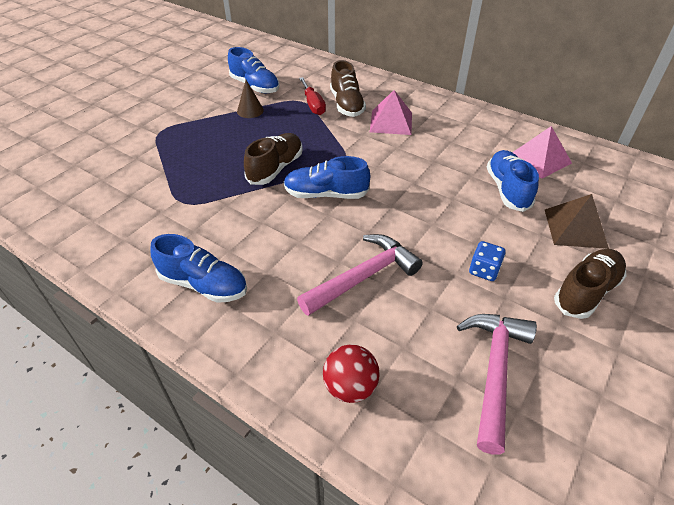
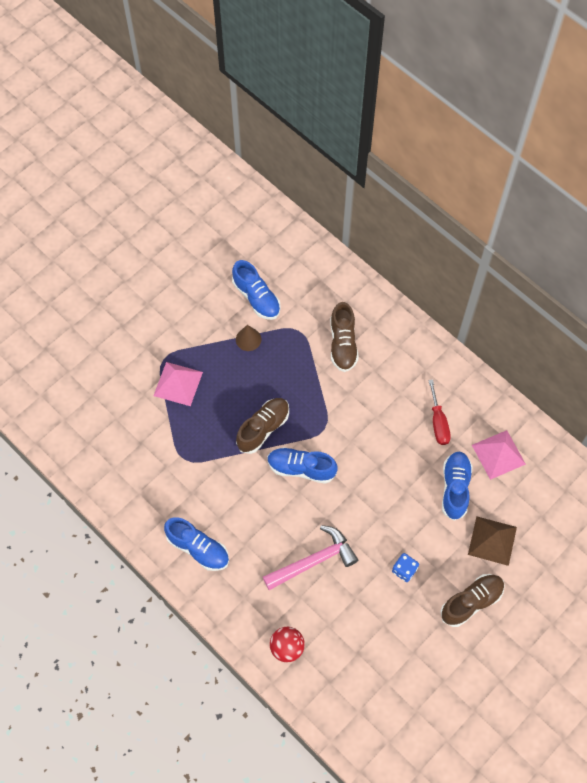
camera: 10 degrees right, 20 degrees up
red screwdriver [299,77,326,115] -> red screwdriver moved to [428,379,451,445]
pink pyramid [370,90,412,135] -> pink pyramid moved to [153,362,203,406]
pink hammer [457,314,537,455] -> none

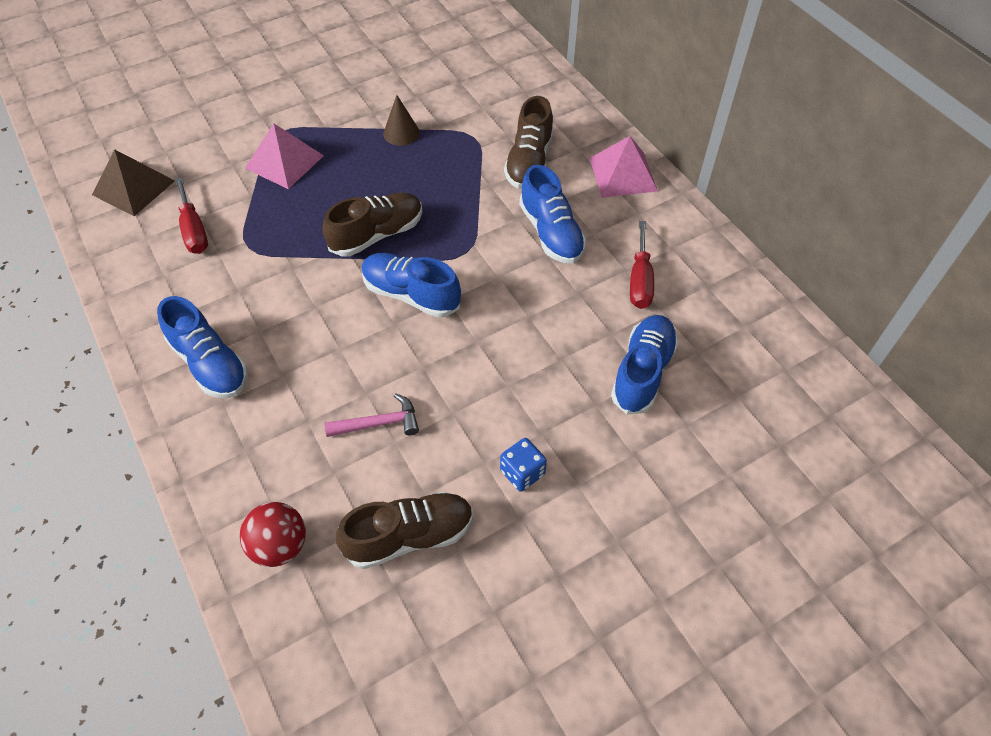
camera: 15 degrees right, 10 degrees down
blue shoe [232,260,281,320] -> blue shoe moved to [519,165,586,264]
pink hammer [263,525,358,590] -> pink hammer [324,393,419,437], size x0.58
brown shoe [441,574,505,627] -> brown shoe moved to [336,492,473,569]
brown pyramid [468,516,517,566] -> brown pyramid moved to [92,149,175,216]
pink pyramid [472,430,526,480] -> pink pyramid moved to [590,136,658,198]
none -> red screwdriver [175,177,208,254]

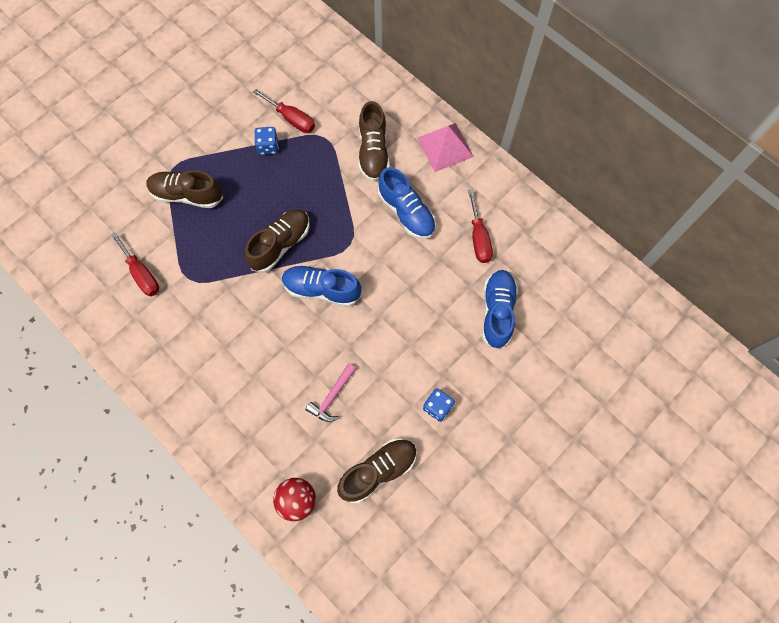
camera: 15 degrees left, 15 degrees up
brown pyramid [92,149,175,216] -> none
blue shoe [157,296,248,398] -> none
pink pyramid [245,123,324,189] -> brown shoe [146,170,223,208]
pink hammer [324,393,419,437] -> pink hammer turned 150 degrees clockwise [305,363,356,422]
brown cone [383,95,420,146] -> blue dice [255,127,279,155]
none -> red screwdriver [253,89,315,133]

